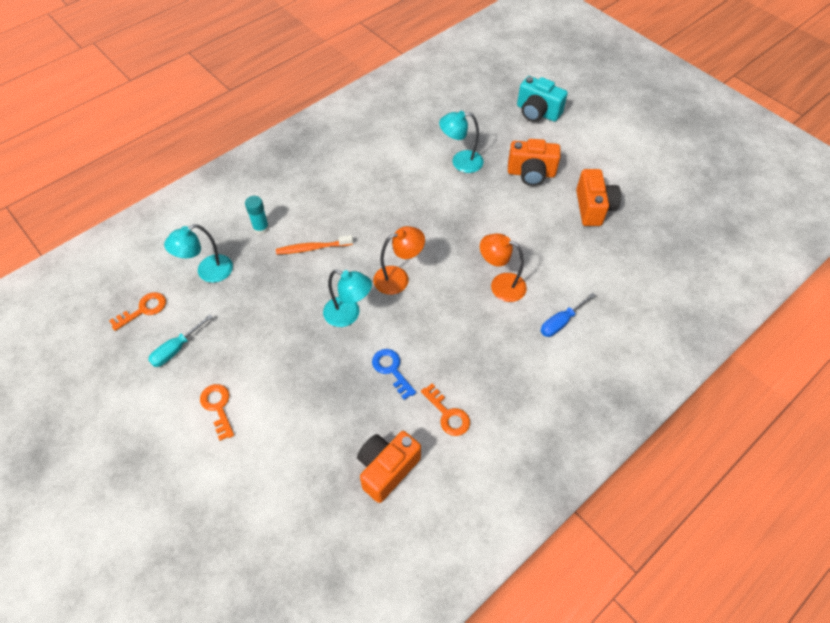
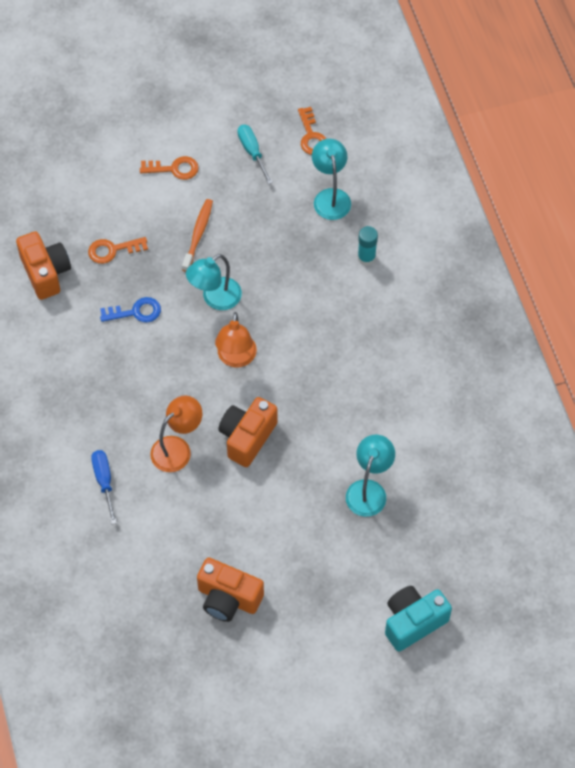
camera: 115 degrees right, 5 degrees up
orange toothbrush [276,235,353,254] -> orange toothbrush moved to [182,199,213,272]
orange key [421,384,470,436] -> orange key moved to [88,237,148,264]
orange camera [508,139,561,186] -> orange camera moved to [219,397,278,467]

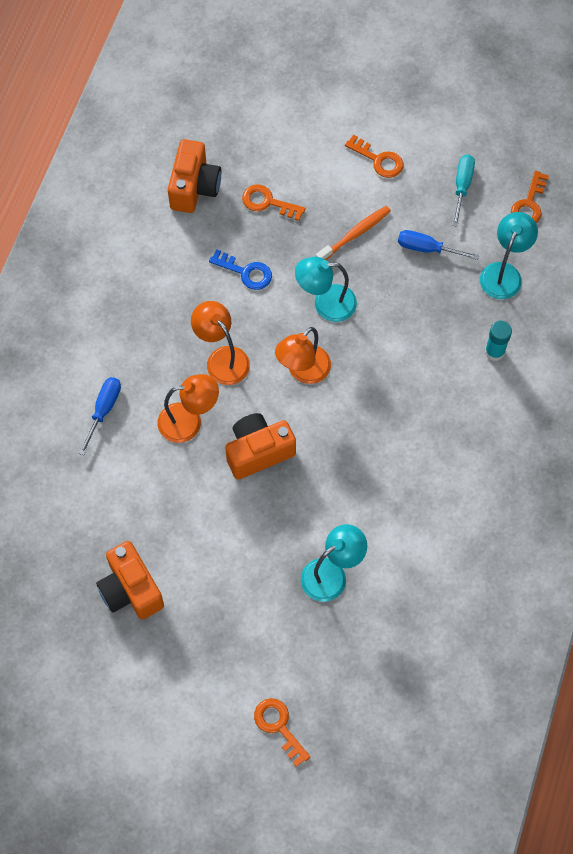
camera: 35 degrees right, 5 degrees up
turquoise camera [385,586,452,652] -> orange key [254,698,310,767]
none -> orange lamp [191,301,250,385]
none -> blue screwdriver [398,230,480,260]

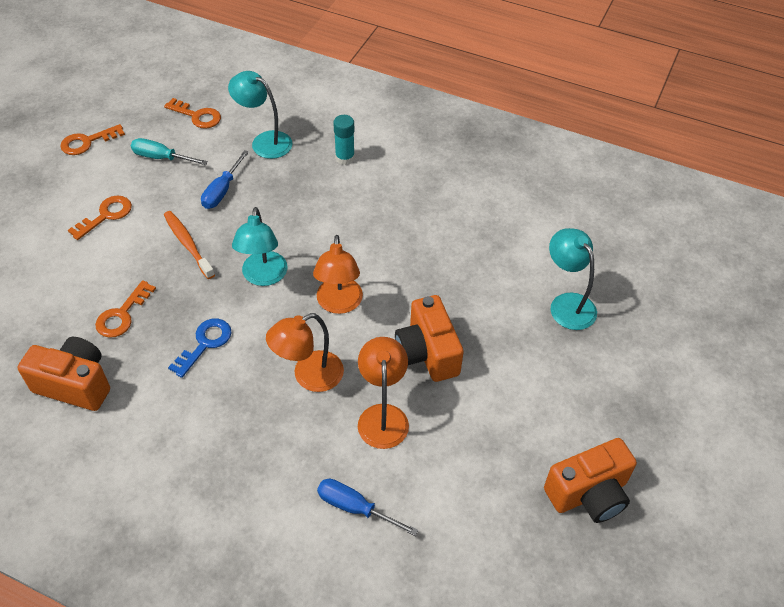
camera: 85 degrees left, 15 degrees down
orange key [254,698,310,767] -> orange key moved to [60,124,125,155]
orange lamp [275,327,331,384] -> orange lamp turned 45 degrees clockwise [313,235,363,314]

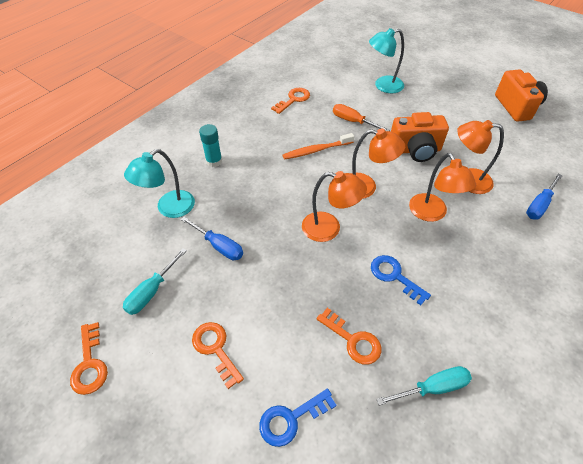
camera: 75 degrees left, 0 degrees up
orange camera [18,337,110,411] -> turquoise screwdriver [376,366,472,406]
orange key [164,98,221,128] -> orange key moved to [271,88,310,114]
orange toothbrush [164,211,215,279] -> orange toothbrush moved to [283,133,354,160]
turquoise lamp [232,207,288,286] -> orange lamp [302,171,367,242]
none -> blue key [259,389,337,447]
none -> orange screwdriver [333,104,390,131]

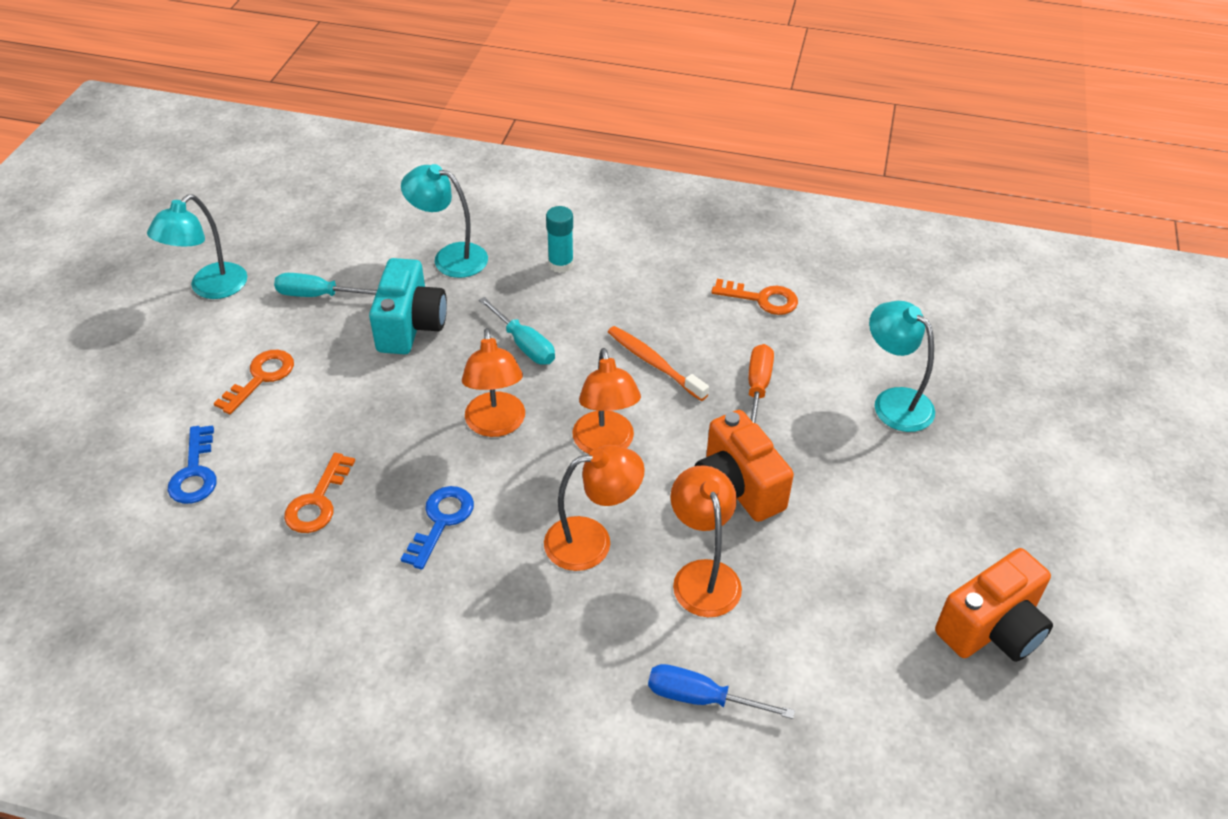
camera: 65 degrees right, 5 degrees down
orange key [70,322,108,395] -> turquoise lamp [147,194,247,299]
blue screwdriver [181,217,243,260] -> turquoise camera [369,258,447,354]
blue key [259,389,337,447] -> blue key turned 135 degrees counterclockwise [168,425,217,504]
turquoise screwdriver [376,366,472,406] -> turquoise screwdriver moved to [479,297,555,365]
orange lamp [409,153,476,222] -> orange lamp turned 150 degrees counterclockwise [544,445,645,571]

